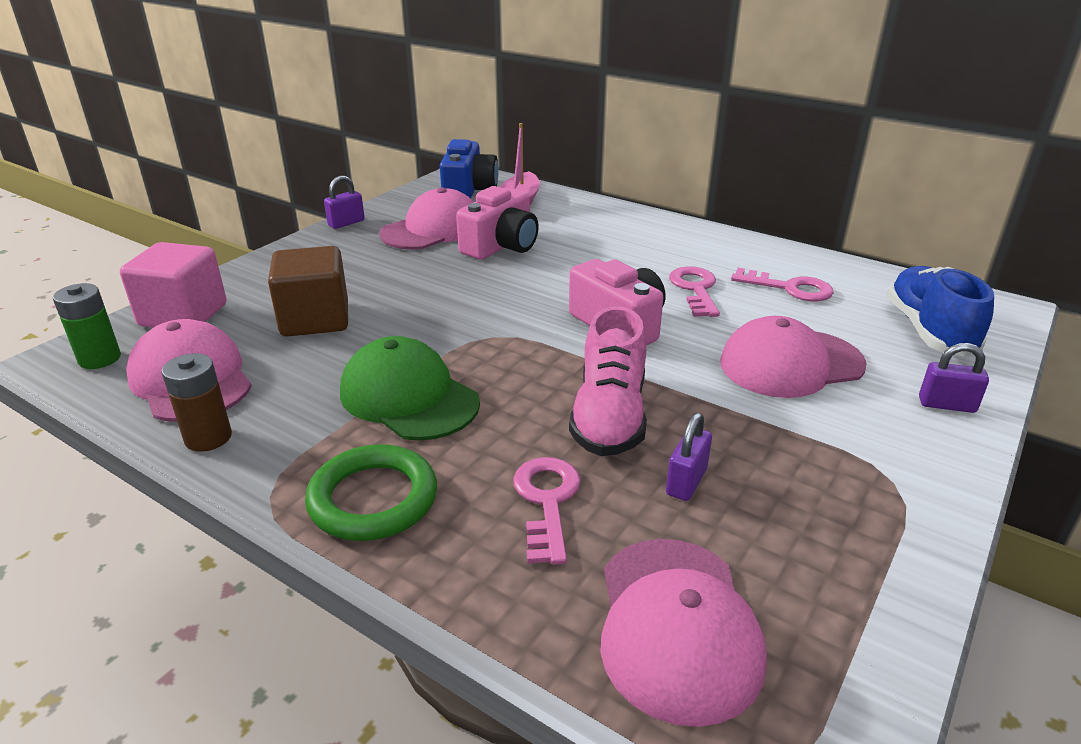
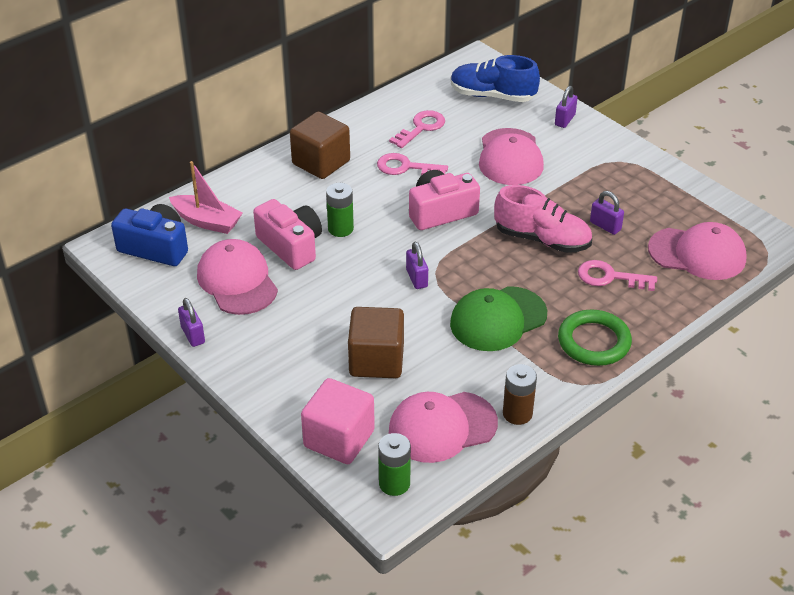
camera: 75 degrees left, 10 degrees up
none -> brown cube [290,112,350,179]
none -> green battery [326,183,354,237]
none -> purple padlock [406,241,428,289]

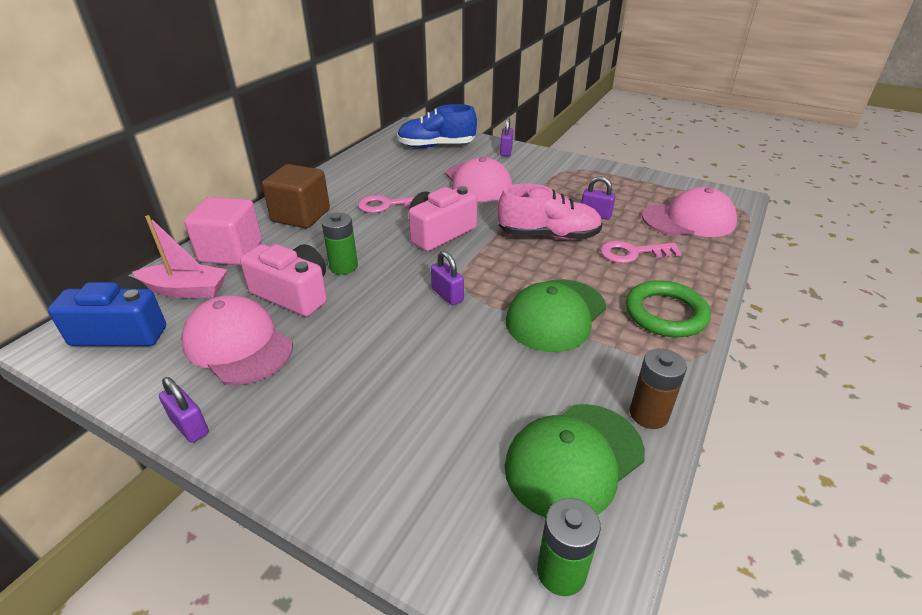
camera: 20 degrees left, 5 degrees down
pink cube [301,378,375,464] -> pink cube moved to [184,197,262,265]
brown cube [348,307,404,378] -> none
pink key [389,110,445,148] -> none
pink cap [389,392,498,463] -> green cap [505,404,645,518]

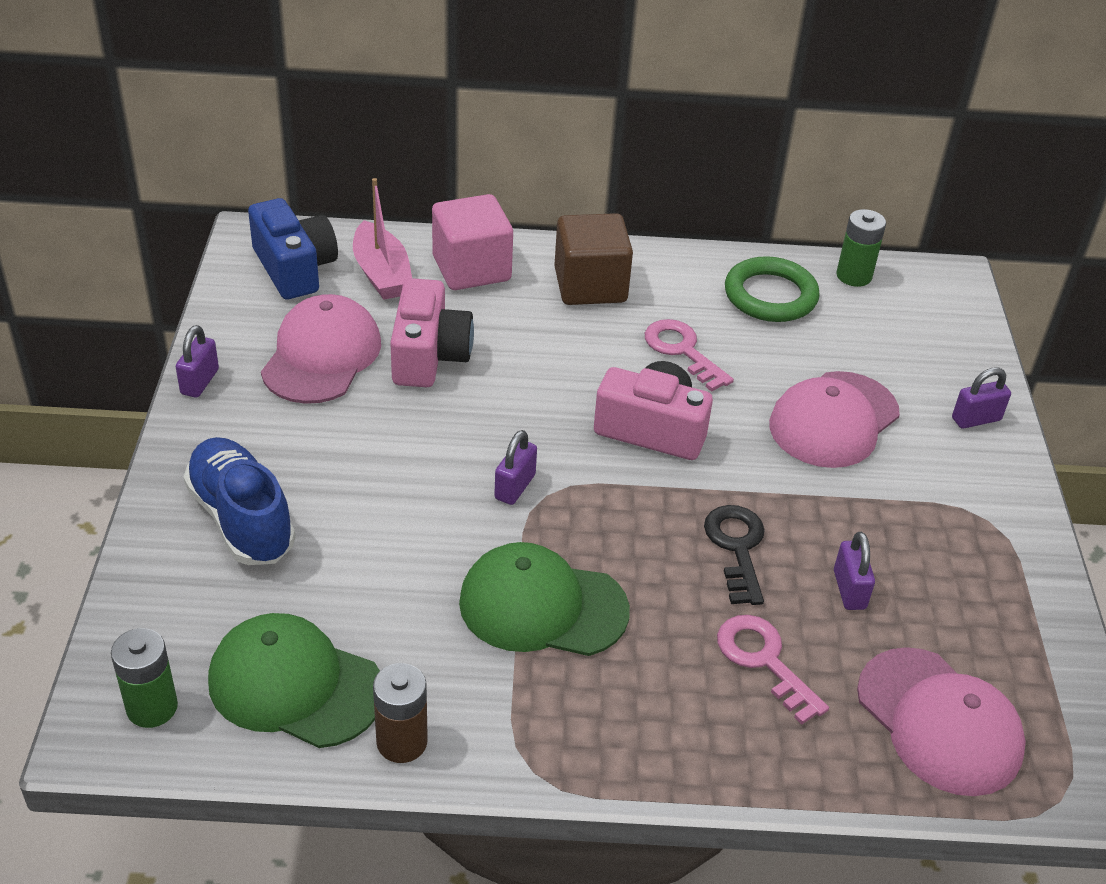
camera: 60 degrees right, 5 degrees up
green battery [321,213,358,275] -> green battery moved to [837,209,886,287]
blue shoe [397,104,477,148] -> blue shoe moved to [184,437,296,565]
pink shoe [498,184,602,240] -> black key [704,505,765,605]
green ring [626,280,711,337] -> green ring moved to [725,256,820,322]

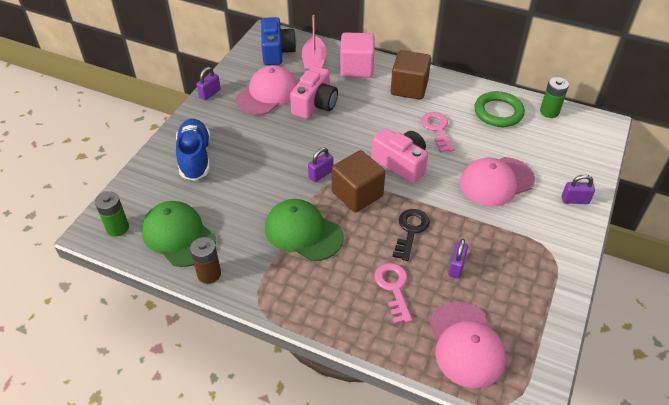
camera: 25 degrees right, 5 degrees up
none -> brown cube [332,150,385,212]

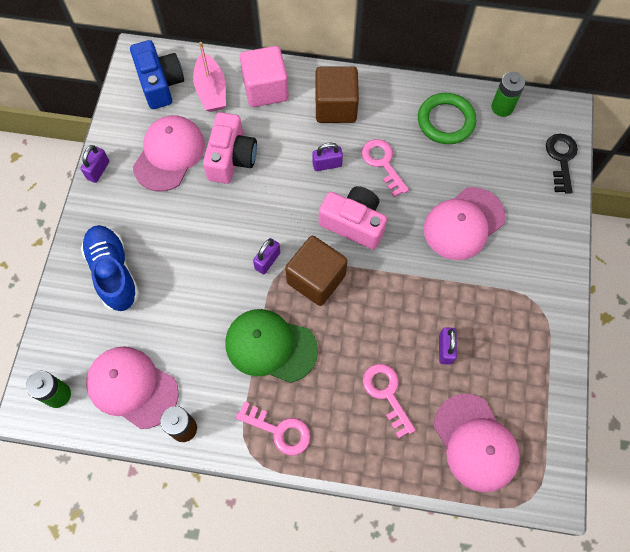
camera: 15 degrees left, 20 degrees up
green cap [141,201,216,267] -> pink cap [86,347,179,429]
black key [392,209,430,261] -> black key moved to [546,134,578,194]
purple padlock [562,175,595,204] -> purple padlock moved to [312,143,343,171]
none -> pink key [235,401,311,455]

